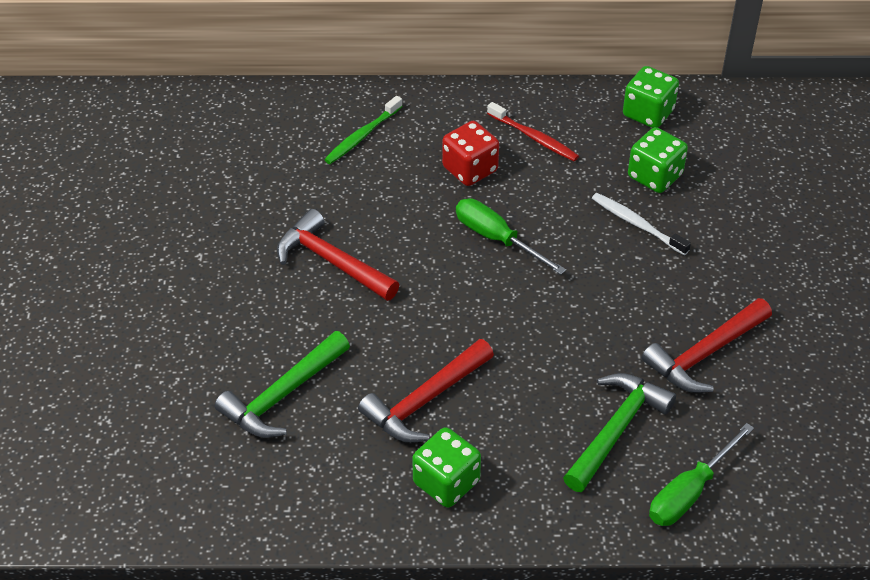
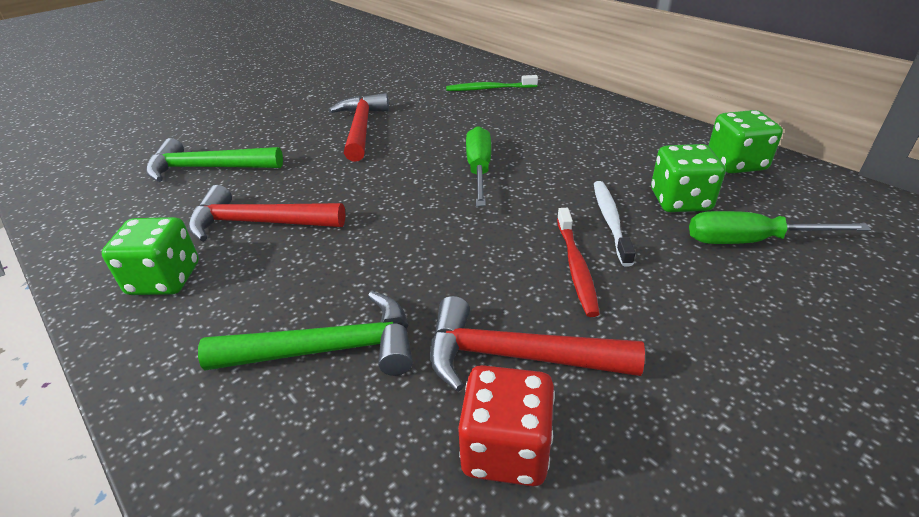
camera: 50 degrees right, 10 degrees down
red dice [442,121,499,186] -> red dice moved to [458,365,555,487]
red toothbrush [487,102,579,161] -> red toothbrush moved to [557,208,600,317]
green screwdriver [649,423,754,526] -> green screwdriver moved to [689,211,871,244]

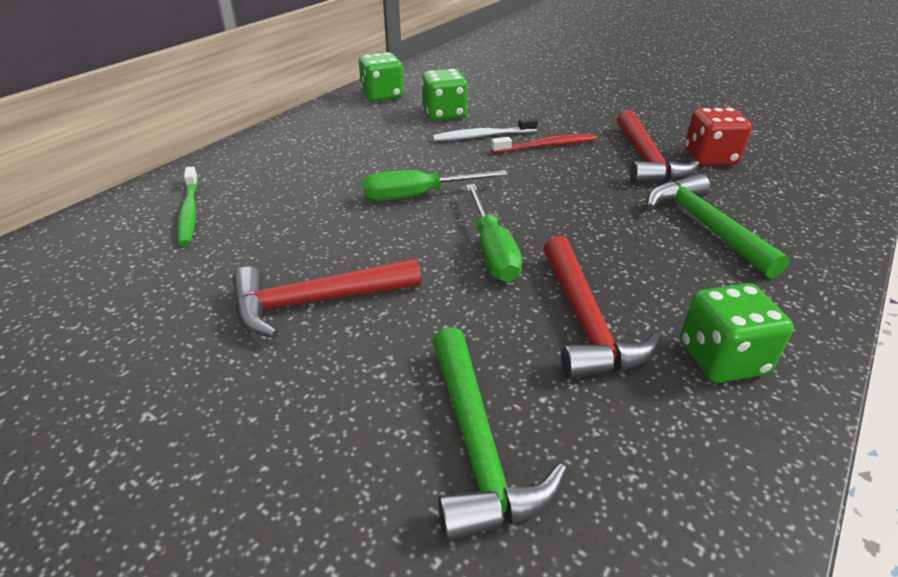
camera: 105 degrees left, 0 degrees up
green screwdriver [689,211,871,244] -> green screwdriver moved to [466,184,522,282]

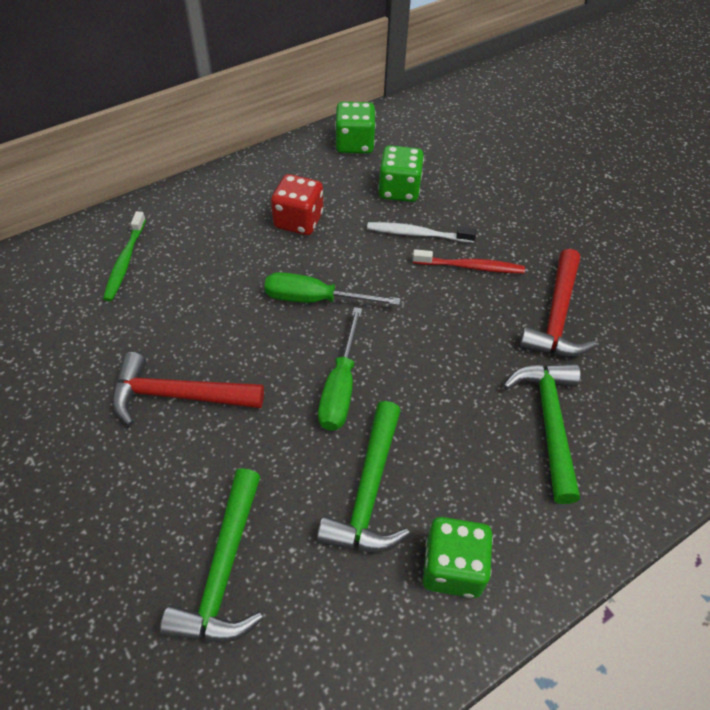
camera: 20 degrees right, 15 degrees up
red hammer [543,236,662,379] -> green hammer [317,401,410,552]
red dice [684,107,752,165] -> red dice moved to [271,174,323,235]

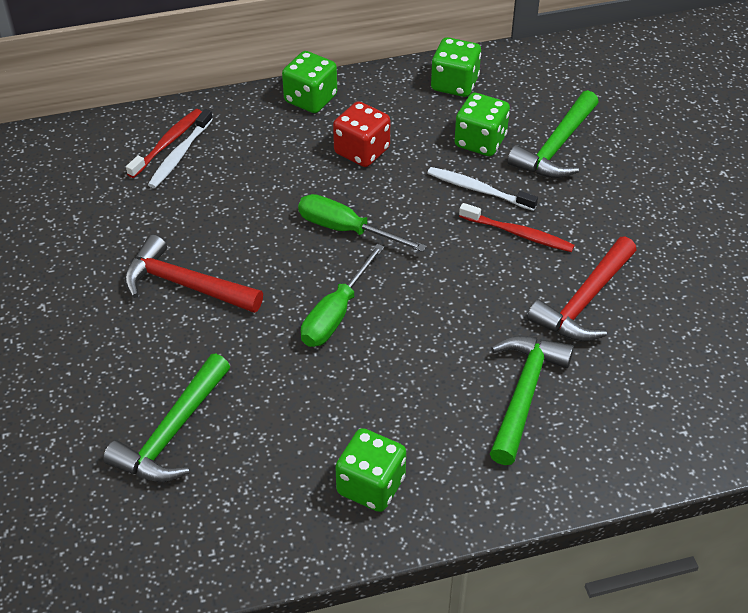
camera: 20 degrees right, 5 degrees down
green toothbrush [103,211,146,302] -> white toothbrush [148,109,213,188]
green hammer [317,401,410,552] -> green hammer moved to [507,90,599,178]
none -> red toothbrush [126,109,202,178]
none -> green dice [282,51,337,113]

